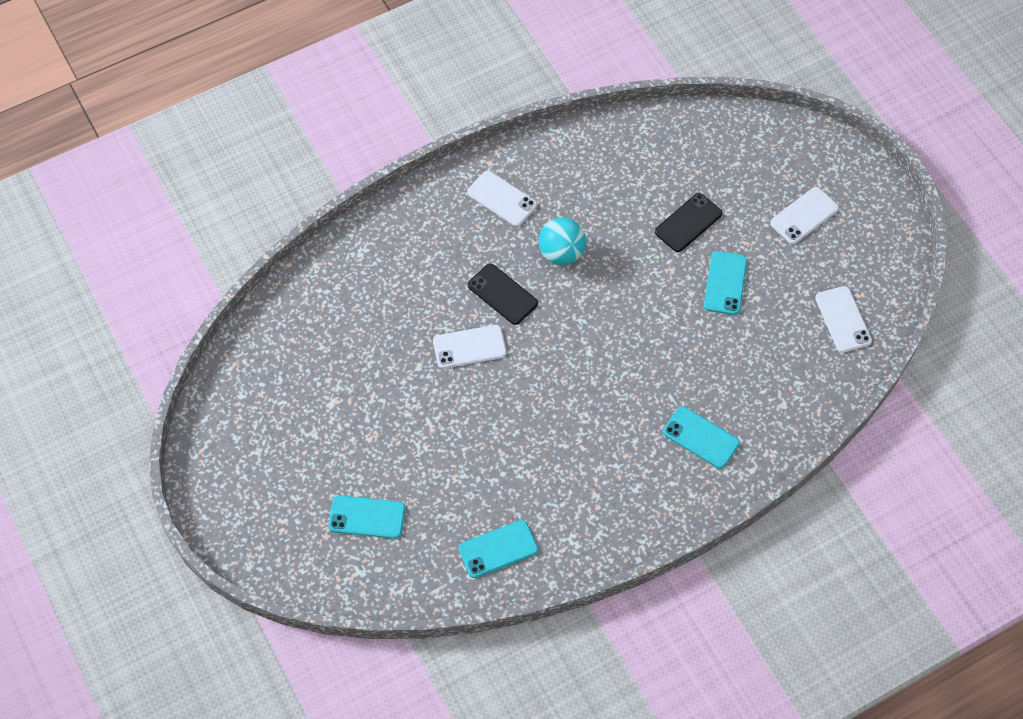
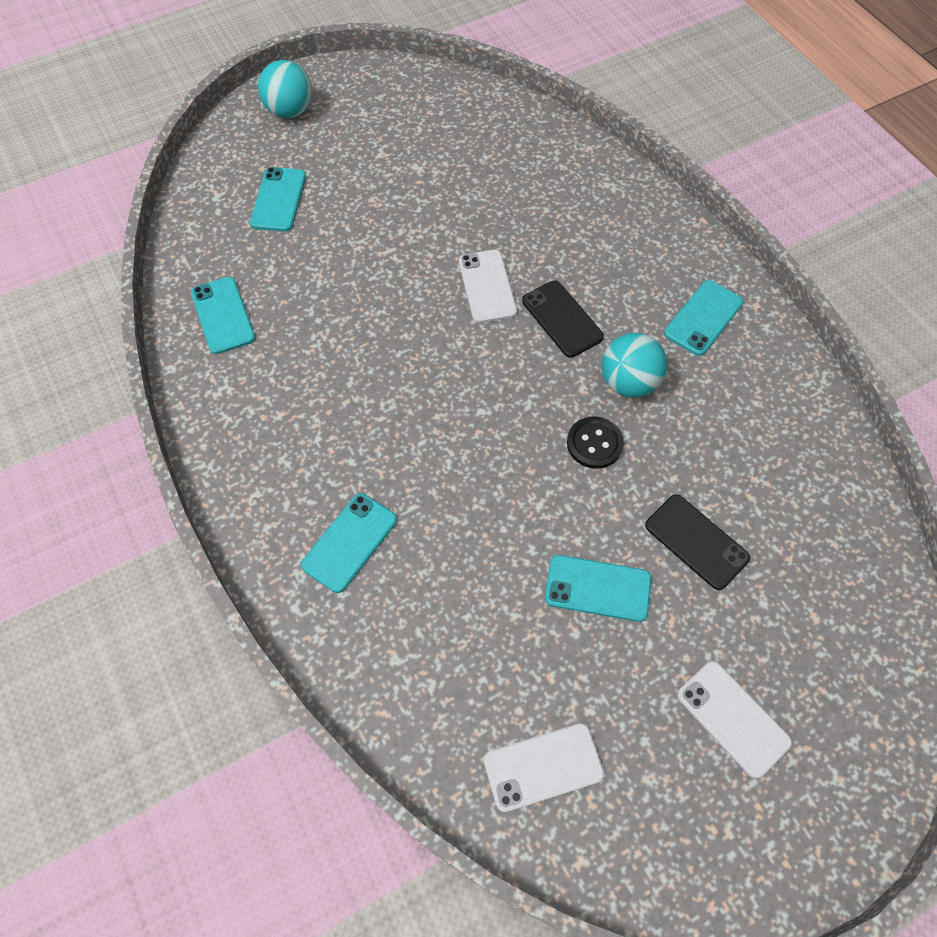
camera: 90 degrees right, 0 degrees up
white phone [467,171,537,227] -> turquoise phone [664,280,743,356]
black phone [468,264,538,325] -> black phone turned 75 degrees counterclockwise [522,280,604,358]
none -> turquoise ball [258,60,312,118]
none -> black button [567,416,624,469]

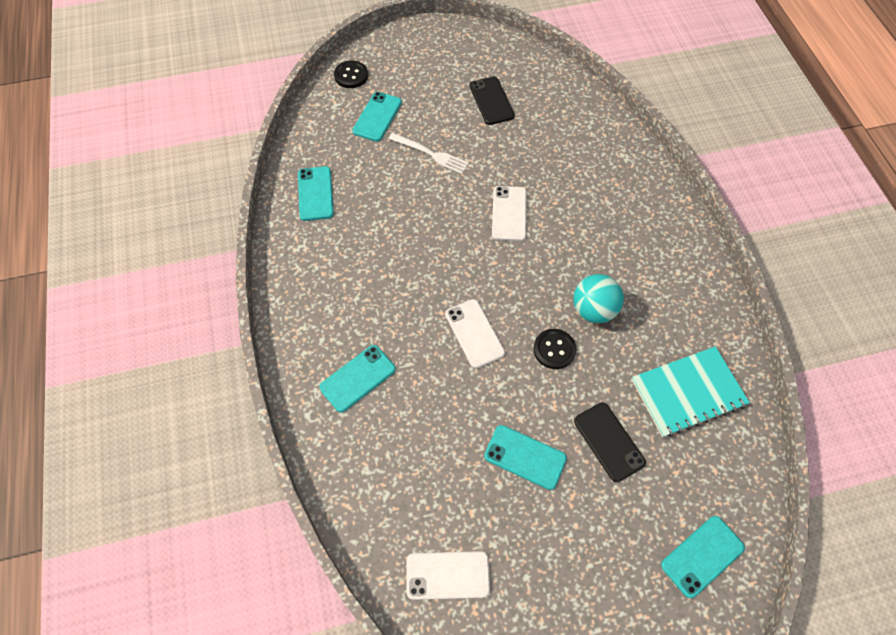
camera: 15 degrees right, 0 degrees up
turquoise ball [258,60,312,118] -> none
black phone [522,280,604,358] -> black phone moved to [470,77,515,125]
turquoise phone [664,280,743,356] -> turquoise phone moved to [661,516,745,598]
white phone [677,661,792,779] -> white phone moved to [445,299,505,369]
none -> black button [334,60,368,88]
none -> white fork [389,133,469,174]
none -> turquoise notebook [632,346,750,437]

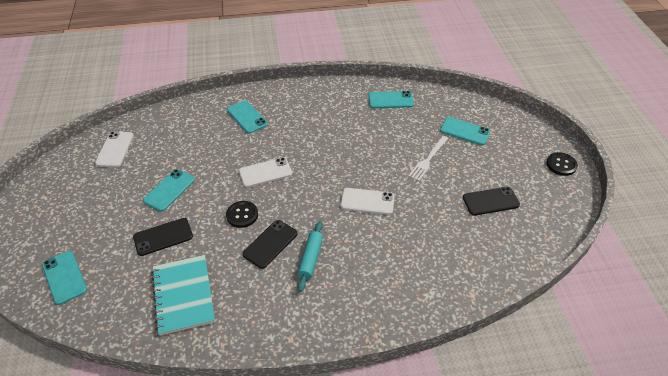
camera: 95 degrees right, 15 degrees down
black button [334,60,368,88] -> black button moved to [546,152,578,176]
turquoise ball [573,274,624,323] -> black phone [242,220,297,269]
none -> turquoise rolling pin [298,221,323,292]

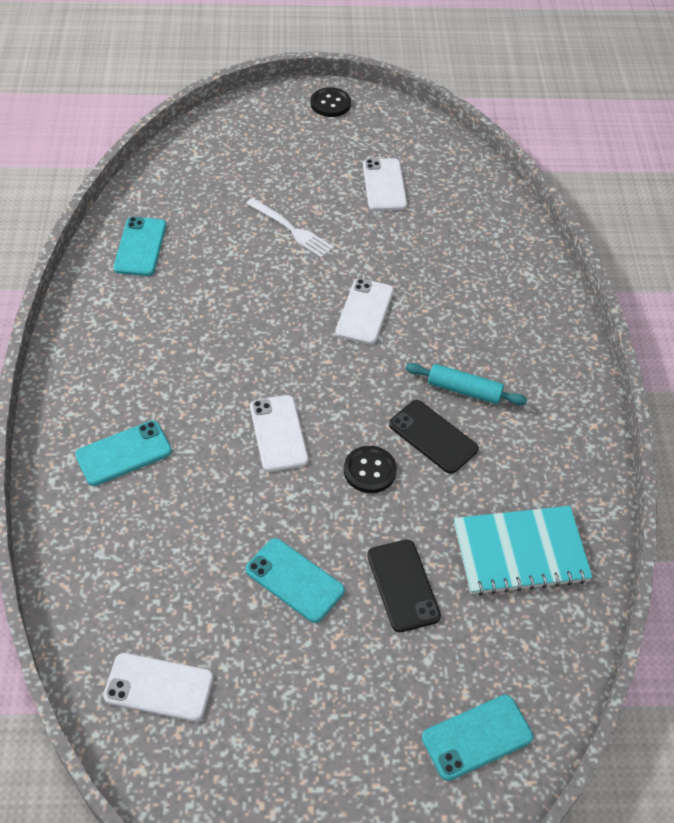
camera: 85 degrees left, 5 degrees up
turquoise phone [440,117,491,145] -> none
black phone [463,187,520,216] -> white phone [363,158,407,211]

